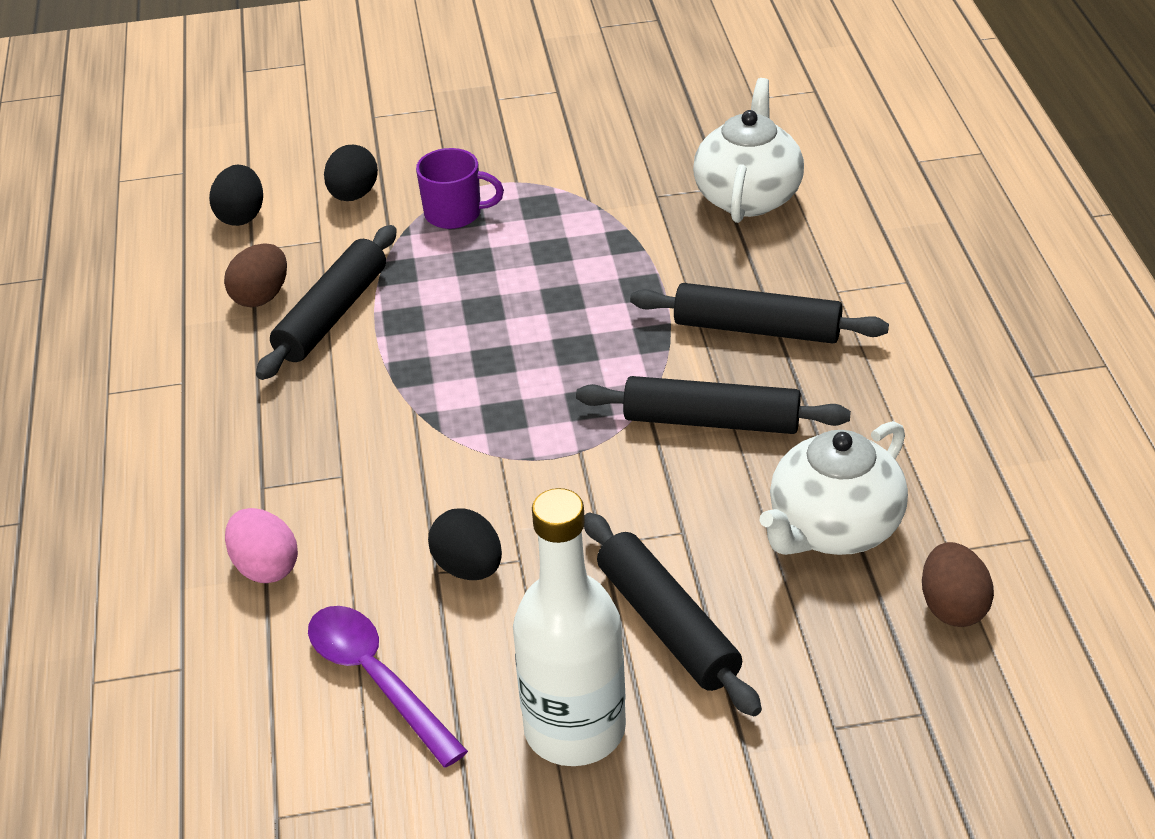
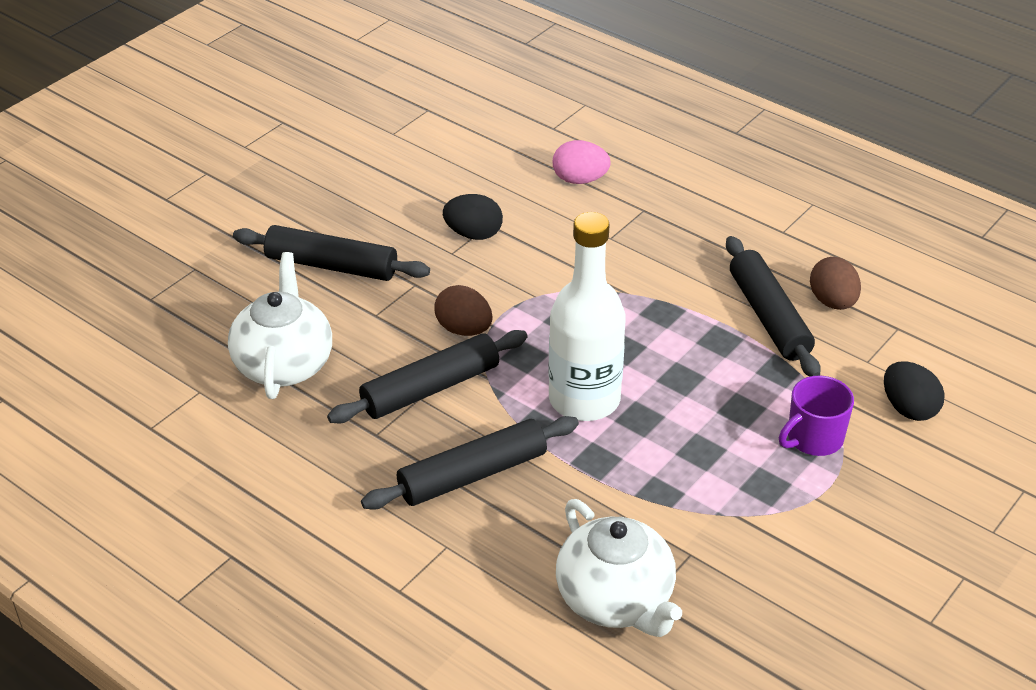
camera: 135 degrees right, 0 degrees up
black egg [209,165,263,226] -> none
purple spoon [308,606,468,767] -> none
white bottle [513,488,626,766] -> white bottle moved to [548,212,626,421]
brown egg [922,542,994,627] -> brown egg moved to [434,285,493,336]

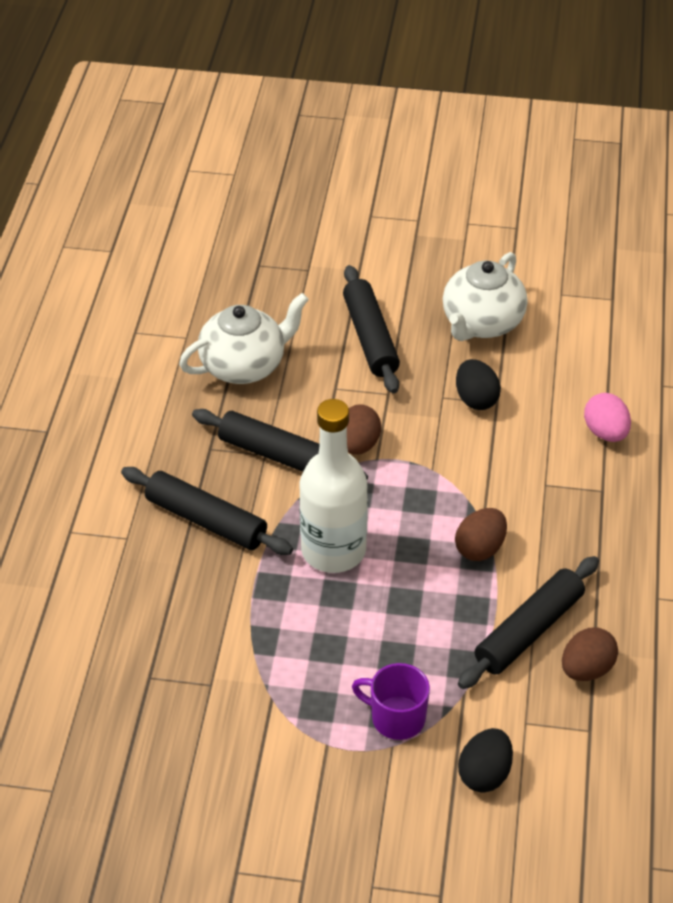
camera: 60 degrees right, 5 degrees up
white teapot [556,499,682,637] -> white teapot moved to [443,252,527,341]
none -> brown egg [455,508,507,561]

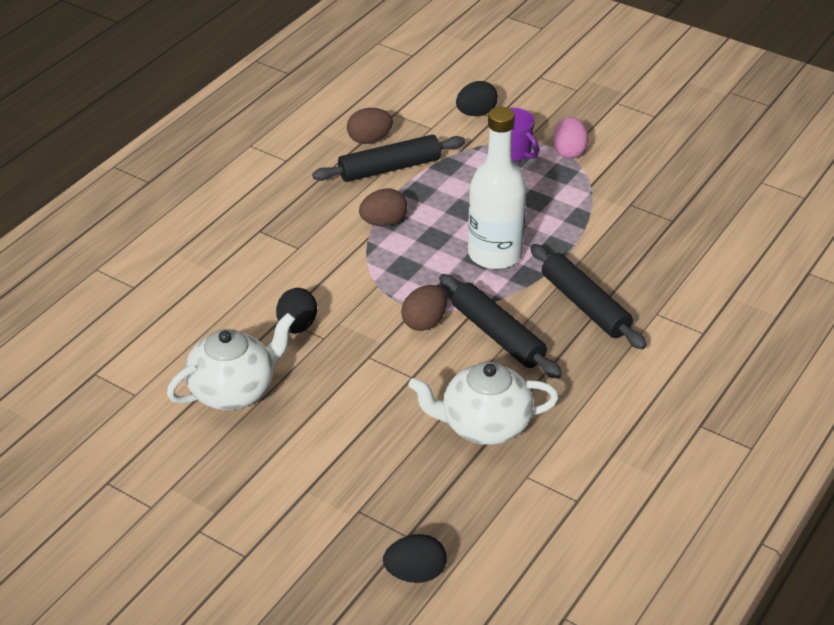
camera: 155 degrees left, 5 degrees down
black rolling pin [343,265,400,394] -> none
pink egg [584,393,631,442] -> pink egg moved to [553,117,588,158]
none -> black egg [383,534,447,583]

